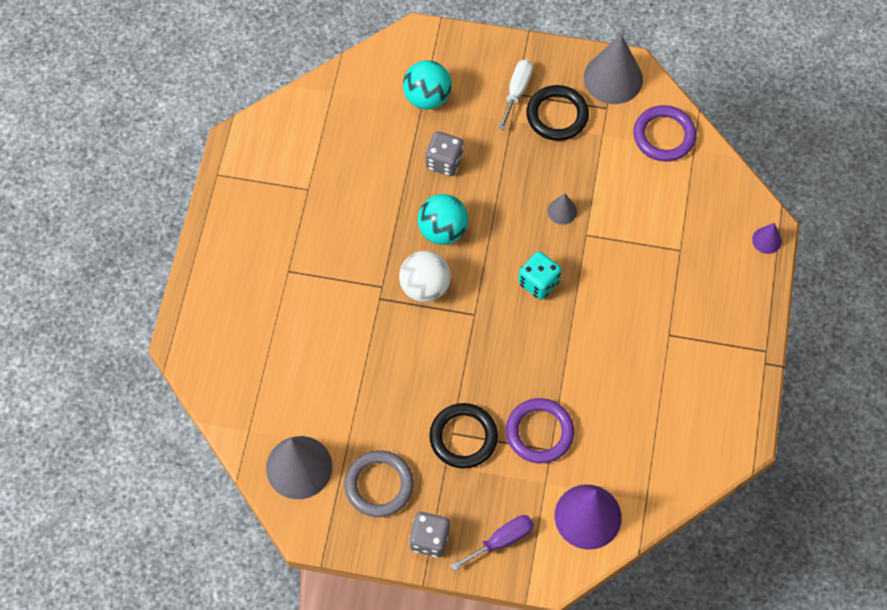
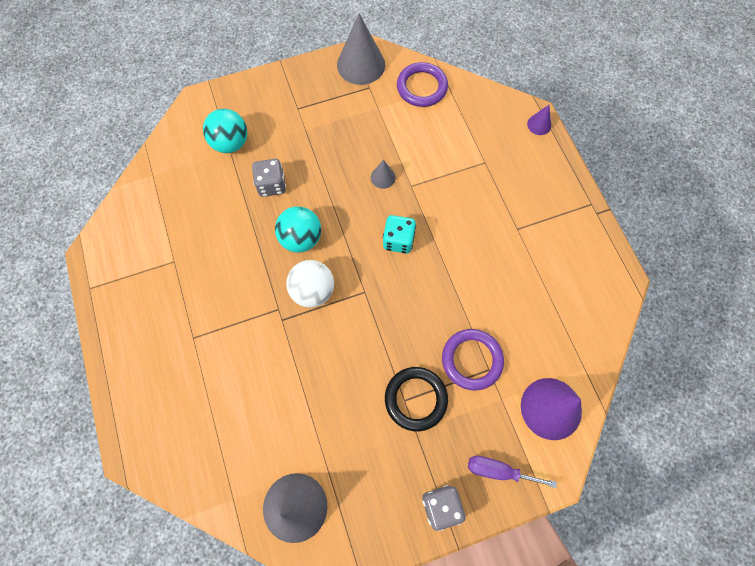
camera: 30 degrees left, 5 degrees up
grey ring [344,450,414,517] -> none
purple screwdriver [450,515,534,571] -> purple screwdriver turned 105 degrees counterclockwise [468,456,557,488]
white screwdriver [498,60,533,130] -> none
black ring [526,85,589,141] -> none

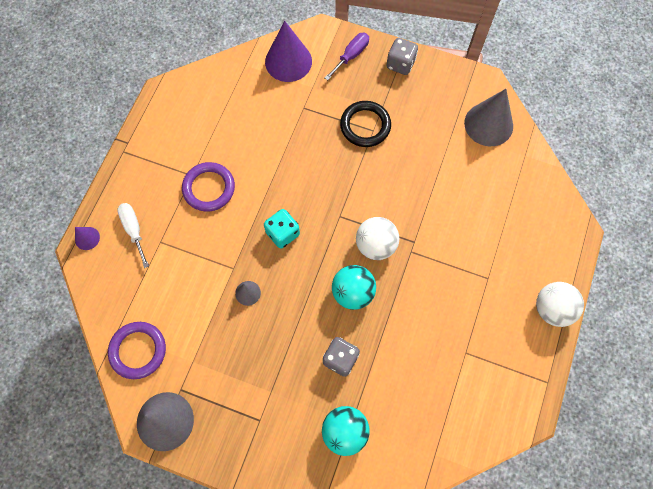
camera: 140 degrees left, 0 degrees up
purple ring [442,329,504,391] -> purple ring moved to [182,162,235,212]
purple screwdriver [468,456,557,488] -> purple screwdriver turned 105 degrees counterclockwise [325,33,369,80]
none -> white screwdriver [117,203,149,268]
none -> white ball [536,282,584,327]

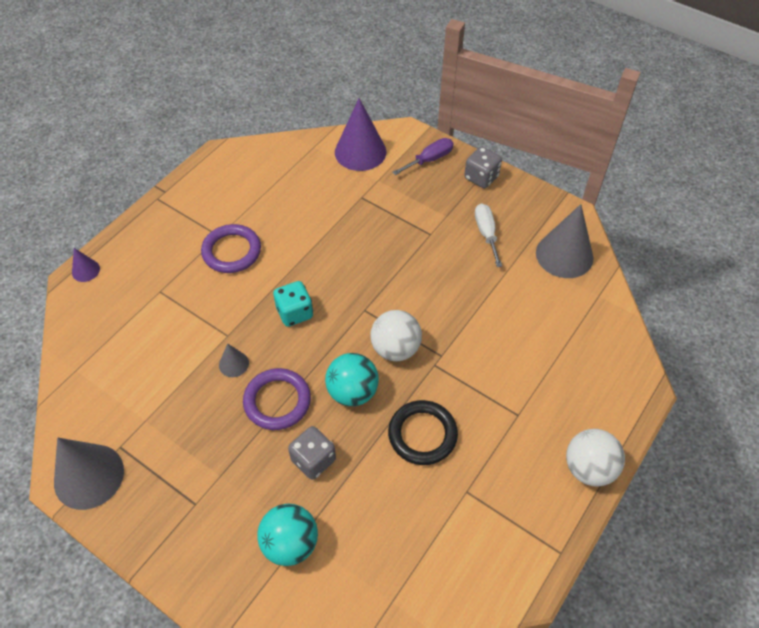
camera: 15 degrees right, 15 degrees down
purple ring [108,322,166,379] -> purple ring moved to [243,368,311,430]
white screwdriver [117,203,149,268] -> white screwdriver moved to [475,203,502,267]
black ring [340,101,391,147] -> black ring moved to [388,400,458,465]

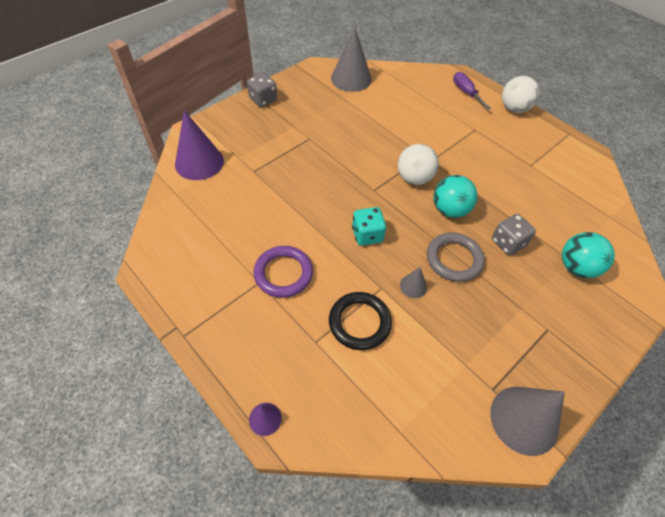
camera: 80 degrees left, 0 degrees up
purple ring [243,368,311,430] -> grey ring [427,233,485,282]
black ring [388,400,458,465] -> black ring moved to [329,292,392,350]
purple screwdriver [392,138,454,175] -> purple screwdriver moved to [453,72,491,110]
white screwdriver [475,203,502,267] -> none

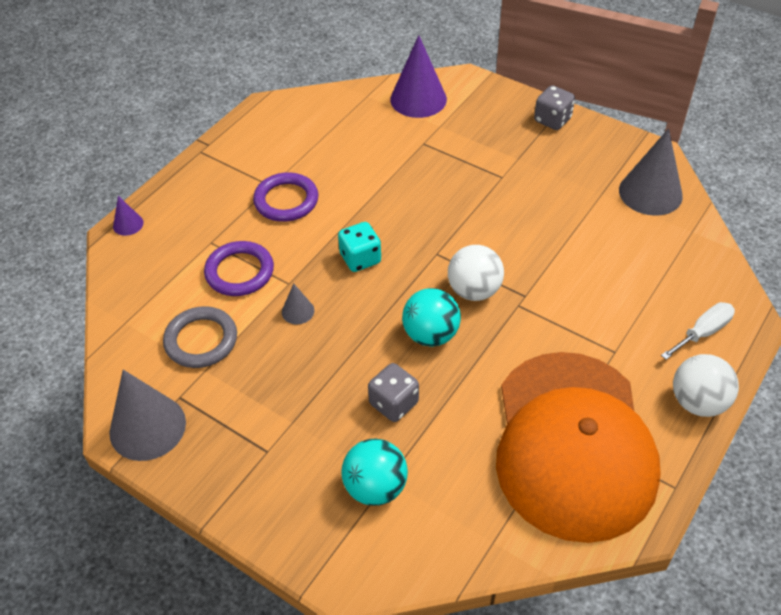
camera: 80 degrees right, 5 degrees down
black ring [329,292,392,350] -> purple ring [204,241,274,296]
grey ring [427,233,485,282] -> grey ring moved to [163,306,237,368]
purple screwdriver [453,72,491,110] -> white screwdriver [661,302,735,360]
none -> orange cap [496,352,661,543]

